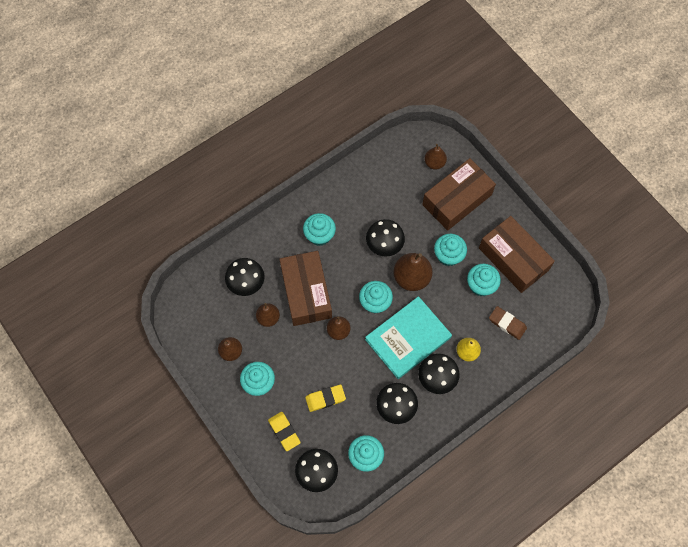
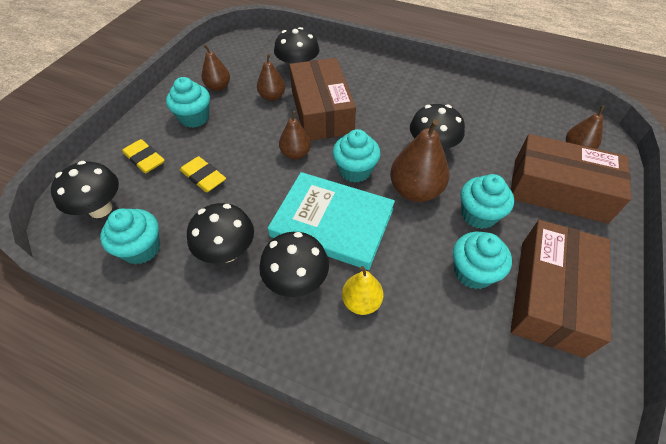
camera: 60 degrees right, 15 degrees down
yellow eraser [268,412,301,451] -> yellow eraser turned 75 degrees counterclockwise [122,139,165,173]
brown box [279,251,332,326] -> brown box turned 60 degrees counterclockwise [289,58,356,141]
turquoise cupcake [303,213,336,246] -> none
brown eraser [489,306,527,340] -> none

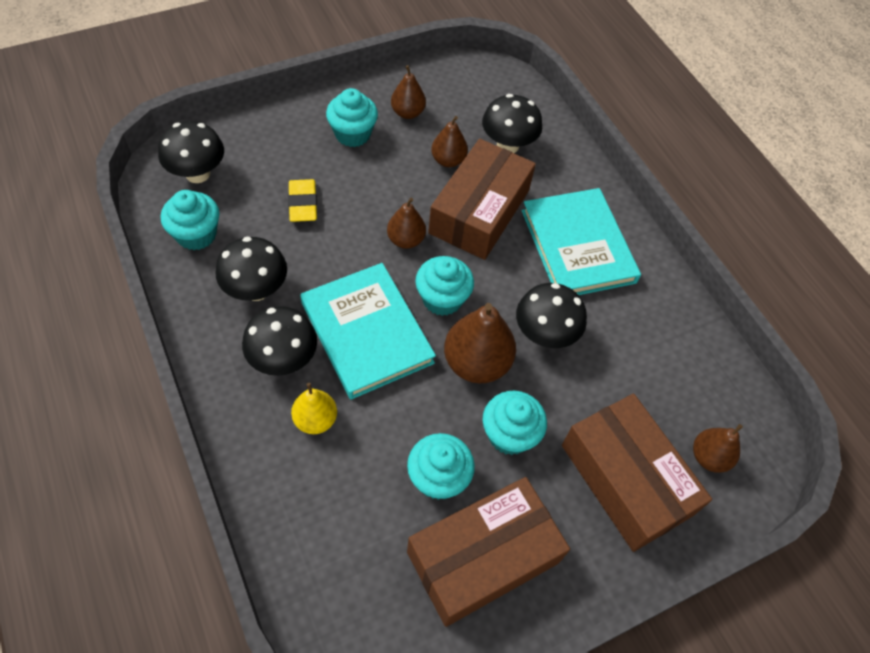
camera: 35 degrees right, 5 degrees up
yellow eraser [122,139,165,173] -> none
none -> turquoise book [522,188,641,295]

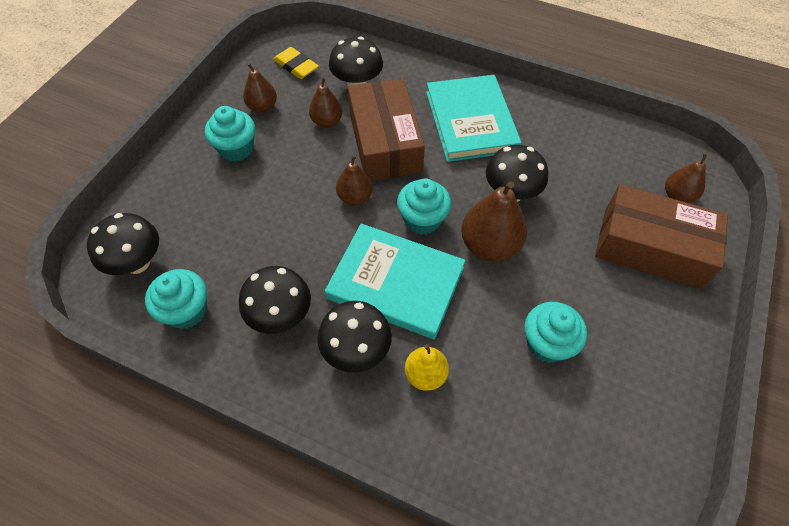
camera: 35 degrees left, 0 degrees up
yellow eraser [288,179,317,222] -> yellow eraser moved to [273,47,319,79]
brown box [407,477,570,627] -> none
turquoise cupcake [483,391,547,455] -> none
turquoise book [522,188,641,295] -> turquoise book turned 45 degrees clockwise [426,75,522,162]

